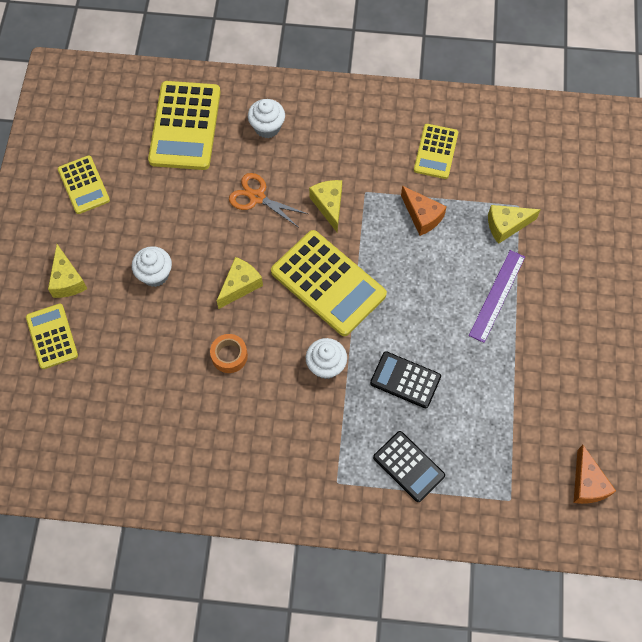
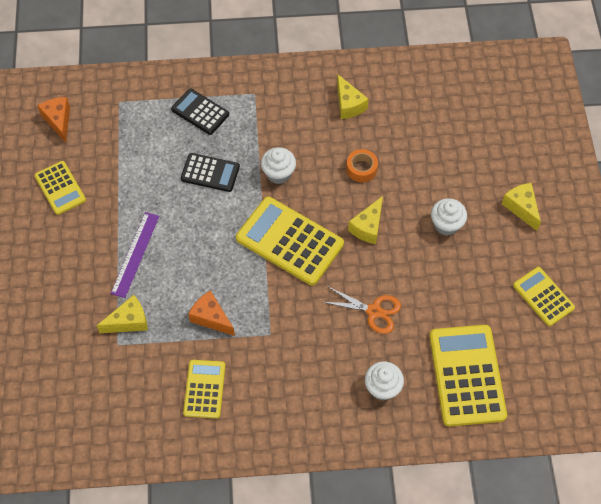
camera: 170 degrees right, 5 degrees down
yellow calculator [26,304,78,369] -> yellow calculator moved to [34,161,86,215]
yellow cheese [309,180,342,232] -> yellow cheese moved to [337,74,369,119]

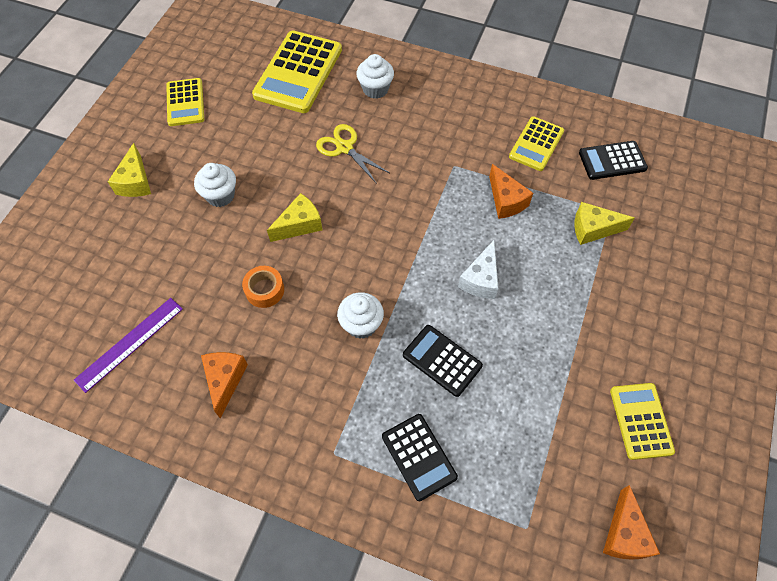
camera: 155 degrees left, 0 degrees up
purple ruler [110,212,159,298] -> purple ruler moved to [74,298,183,393]
yellow calculator [236,197,344,285] -> none
orange scissors [323,286,401,334] -> yellow scissors [316,124,390,184]
yellow cheese [337,74,369,119] -> orange cheese [201,352,248,418]
none -> white cheese [458,240,498,299]
none -> black calculator [579,141,648,180]

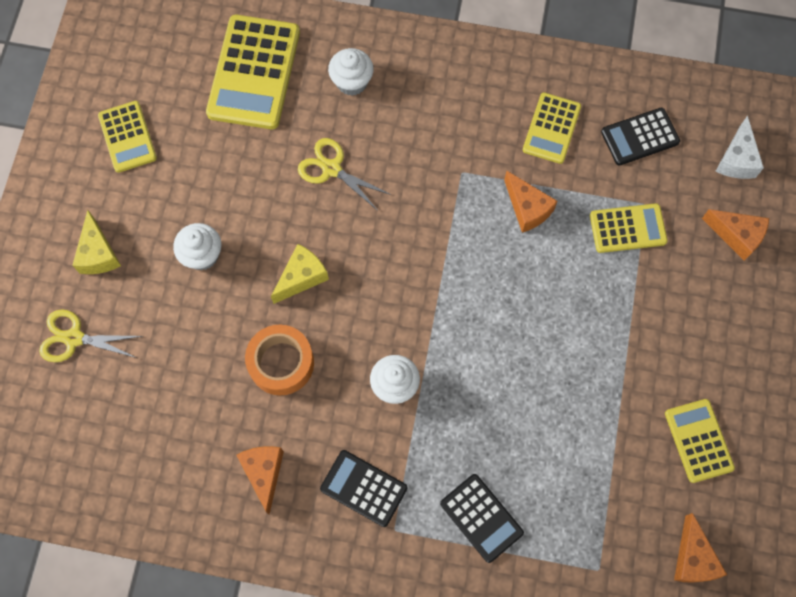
camera: 10 degrees left, 10 degrees up
purple ruler [74,298,183,393] -> none
orange tape [242,266,284,308] -> orange tape [245,325,314,396], size x1.52
black calculator [403,325,483,397] -> black calculator moved to [320,450,408,527]
white cheese [458,240,498,299] -> white cheese moved to [715,115,764,179]
yellow cheese [574,202,635,245] -> yellow calculator [590,203,668,253]
none -> yellow scissors [39,309,143,362]
none -> orange cheese [702,209,769,261]

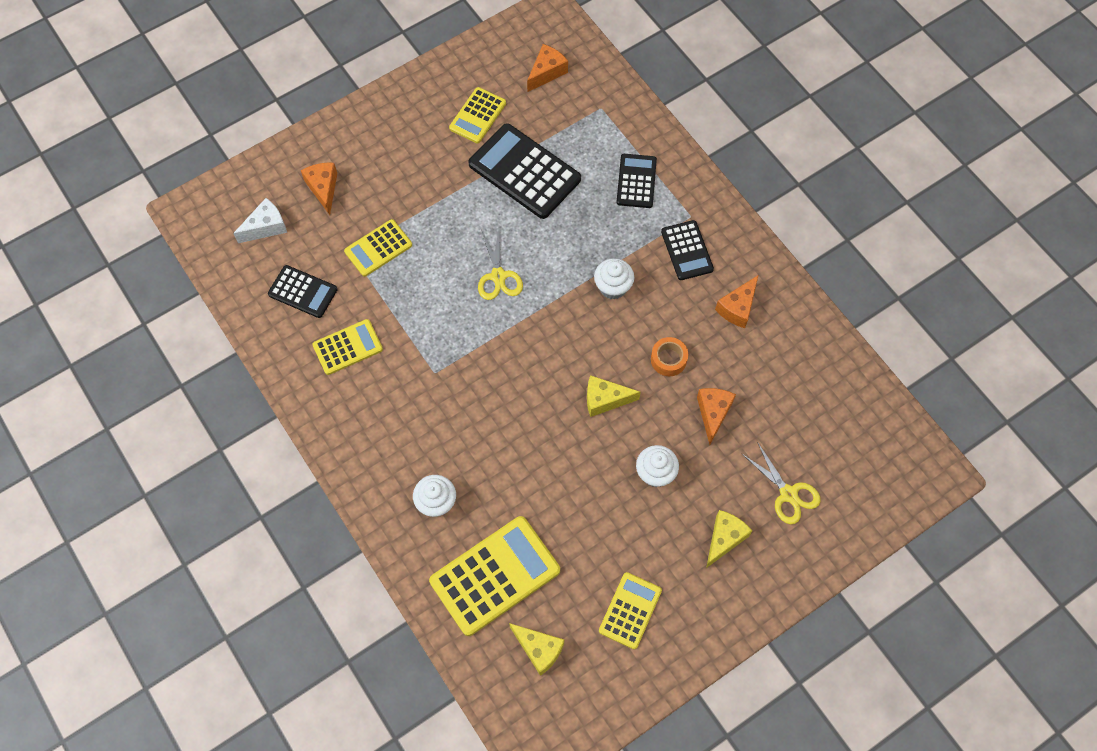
camera: 135 degrees left, 5 degrees down
orange tape [245,325,314,396] -> orange tape [651,337,688,376], size x0.66
yellow scissors [298,138,391,211] -> yellow scissors moved to [478,229,523,300]
orange cheese [504,171,558,233] -> orange cheese moved to [697,388,736,445]
yellow calculator [590,203,668,253] -> yellow calculator turned 75 degrees counterclockwise [344,219,412,277]
none -> black calculator [468,123,581,219]
none -> yellow cheese [509,623,564,676]

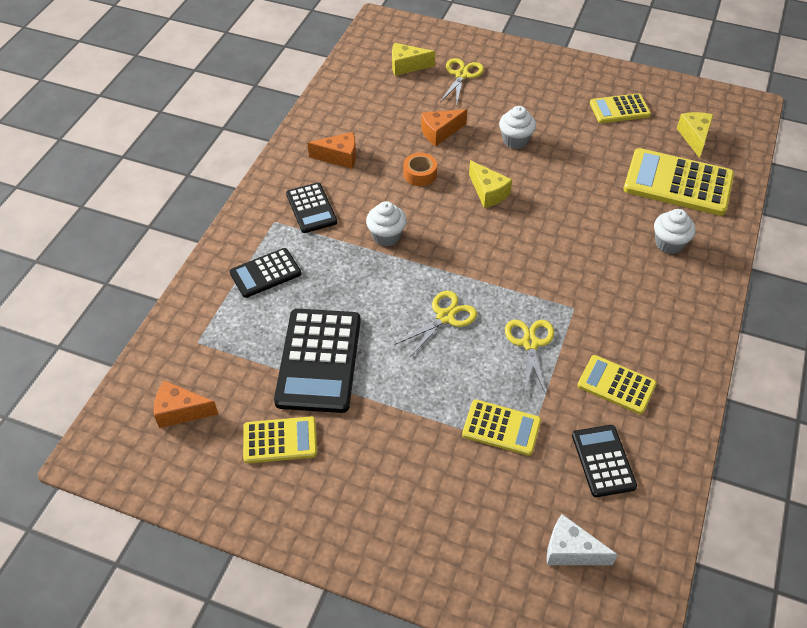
camera: 125 degrees left, 15 degrees down
orange cheese [301,163,337,215] -> none
black calculator [661,220,714,280] -> black calculator turned 120 degrees clockwise [286,183,337,233]
yellow cheese [706,510,752,568] -> yellow cheese moved to [392,43,435,76]
none -> yellow scissors [505,320,554,396]

